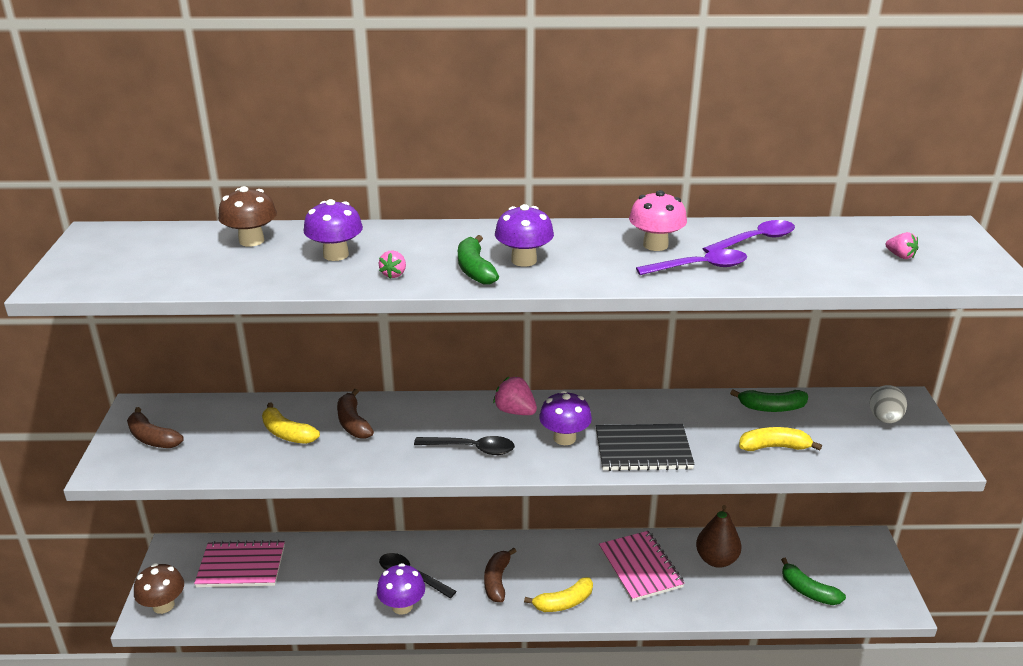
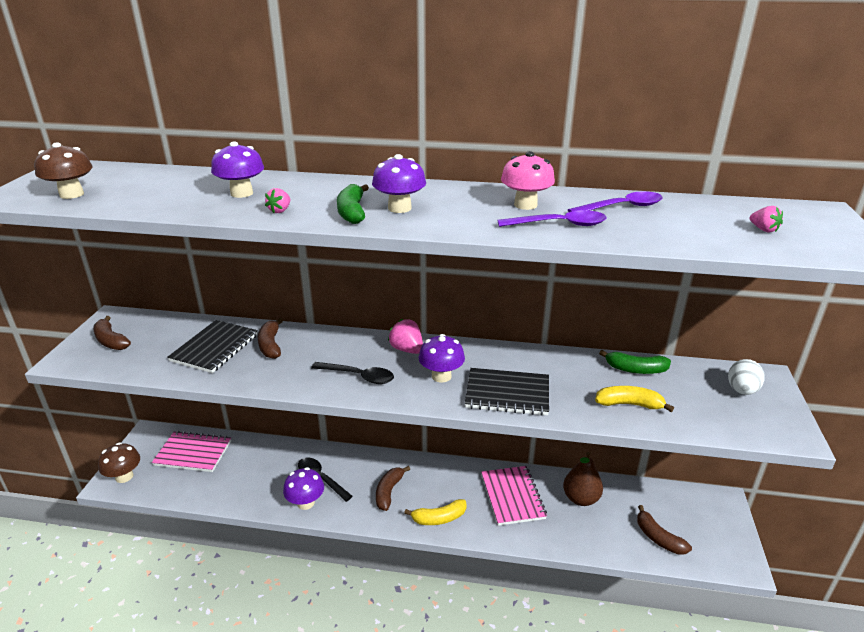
camera: 10 degrees right, 0 degrees up
brown mushroom [218,186,277,247] -> brown mushroom moved to [34,143,93,199]
yellow banana [262,402,320,444] -> black notebook [167,320,258,373]
green banana [781,558,846,605] -> brown banana [637,505,692,555]

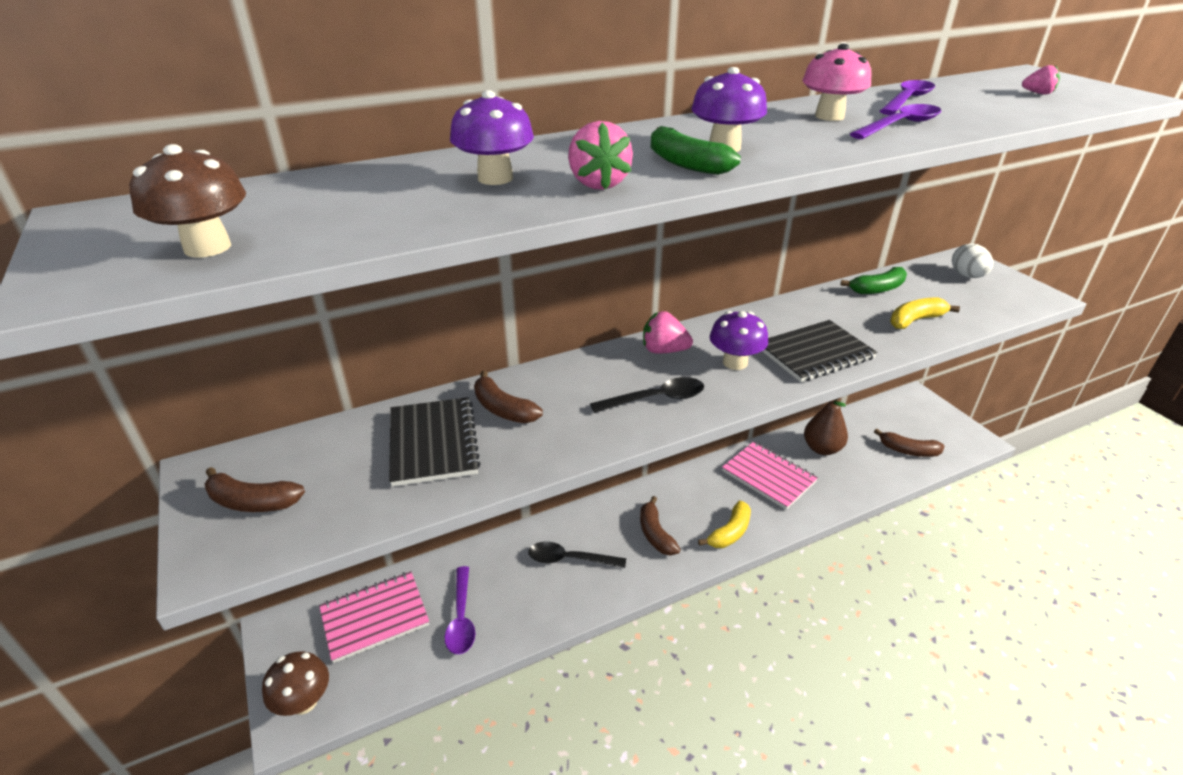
camera: 35 degrees left, 5 degrees up
pink strawberry [265,188,290,213] -> pink strawberry [568,121,633,190], size x1.68
purple mushroom [283,467,324,510] -> none
none -> purple spoon [445,566,475,654]

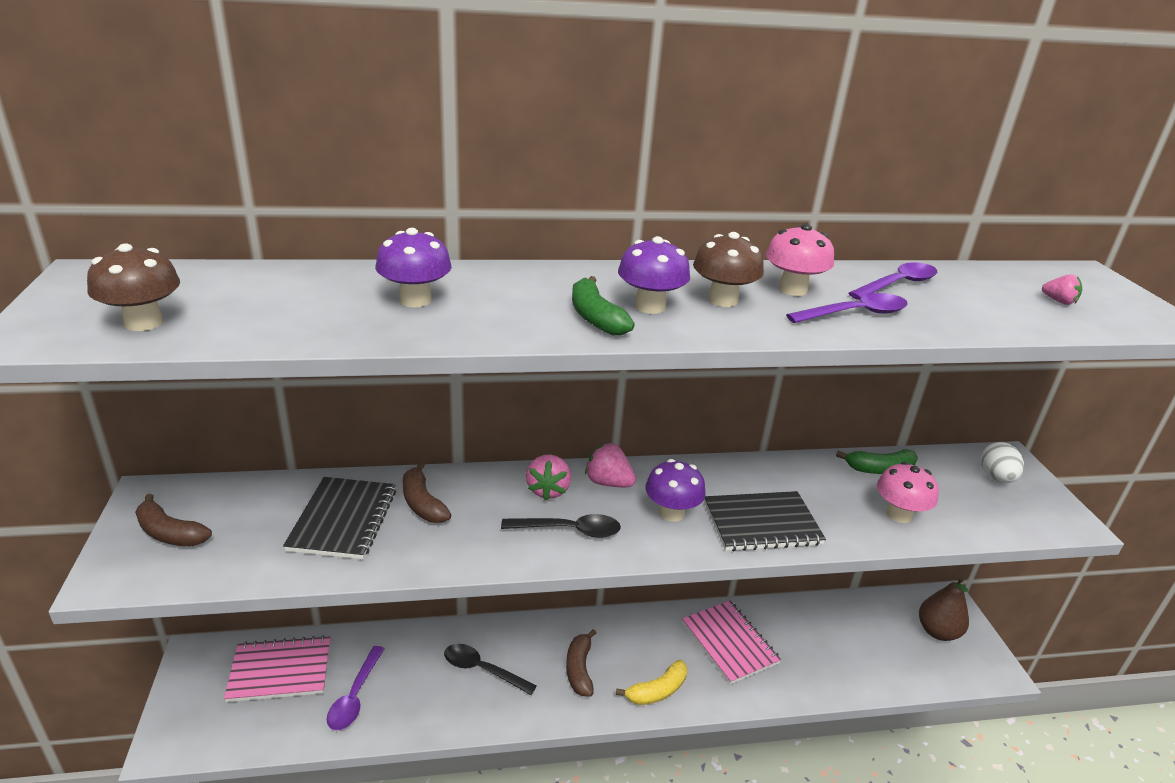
camera: 15 degrees right, 5 degrees down
brown mushroom [262,651,329,716] -> brown mushroom moved to [693,232,764,307]
pink strawberry [568,121,633,190] -> pink strawberry moved to [526,455,571,501]
brown pear [804,398,848,455] -> brown pear moved to [919,577,969,641]
brown banana [874,429,945,457] -> none
yellow banana [890,297,960,329] -> pink mushroom [877,462,939,523]

